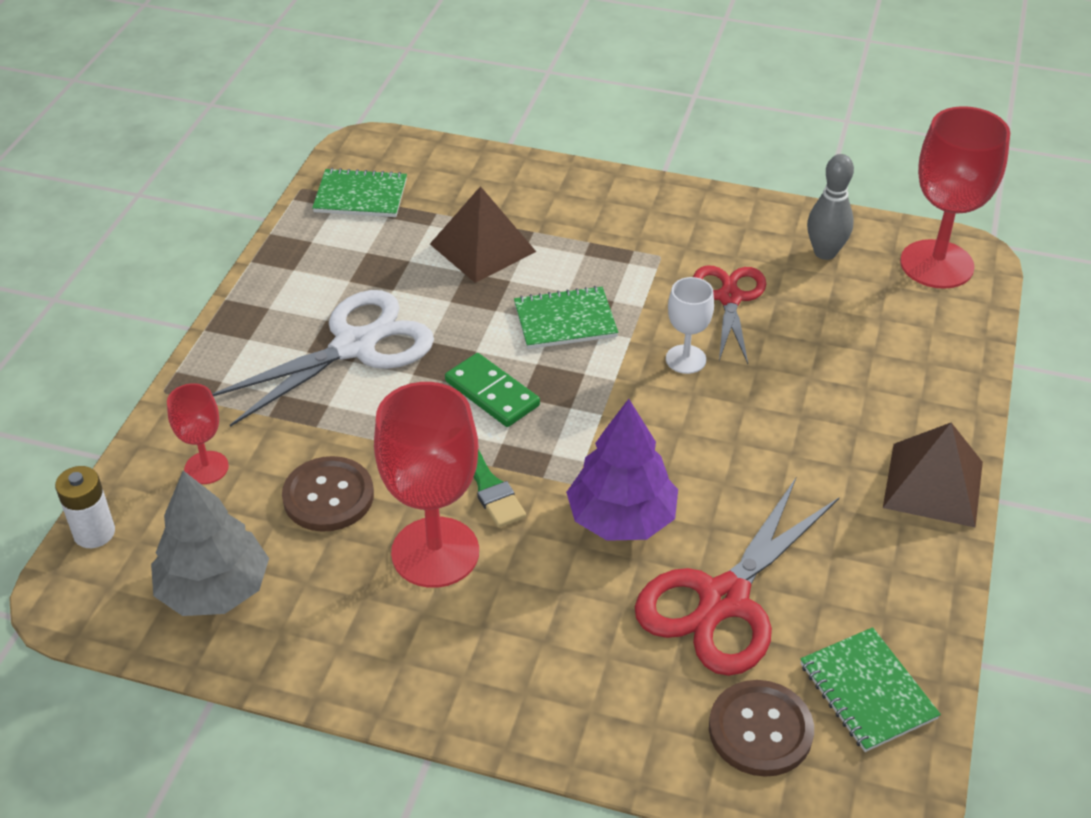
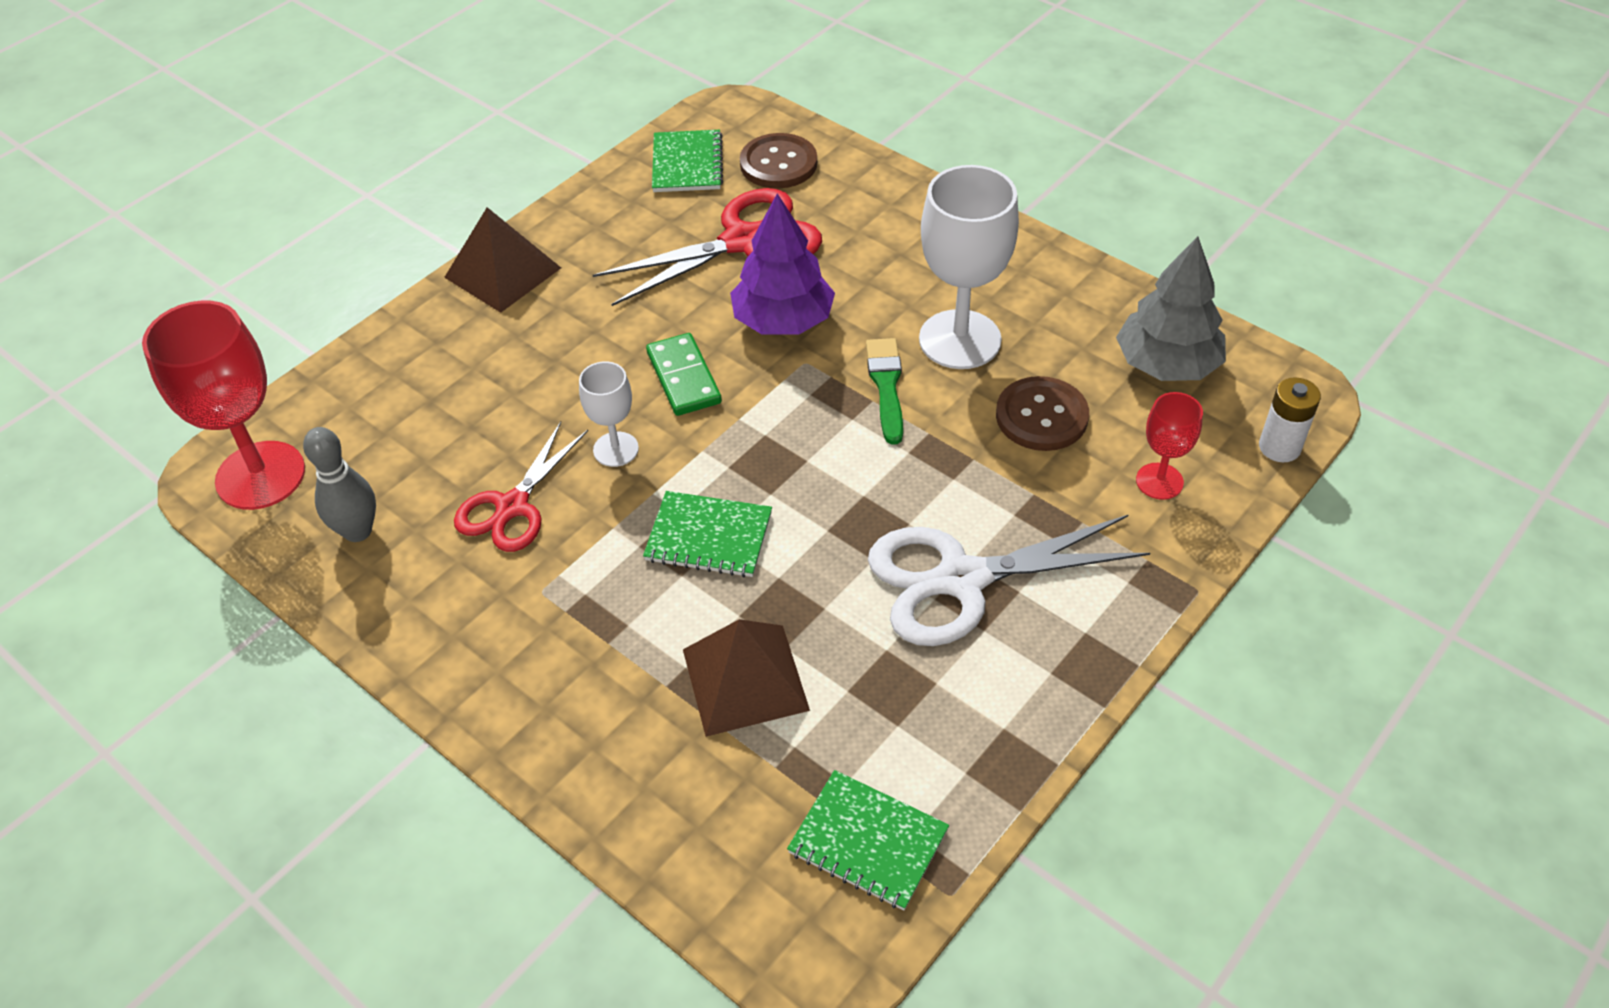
camera: 155 degrees left, 5 degrees up
red goblet [374,382,479,588] -> white goblet [919,165,1019,369]
green domino [445,353,540,427] -> green domino moved to [646,333,722,416]

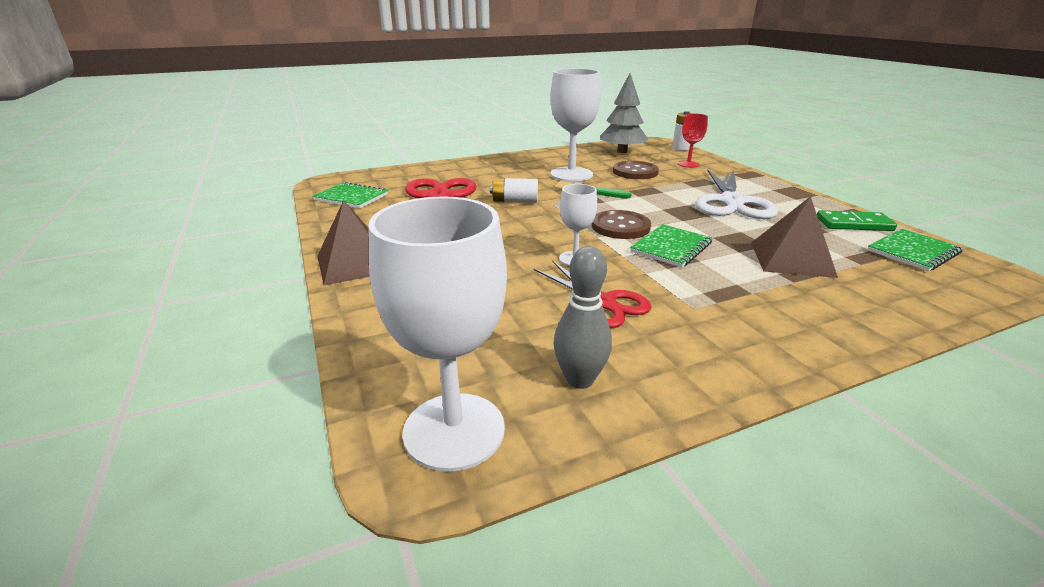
camera: 65 degrees left, 20 degrees down
red goblet [142,300,305,510] -> white goblet [368,196,507,472]
green domino [646,333,722,416] -> green domino moved to [817,210,897,231]
purple tree [730,193,835,335] -> white battery [490,178,538,202]
brown button [740,133,817,189] -> brown button moved to [592,210,651,239]

